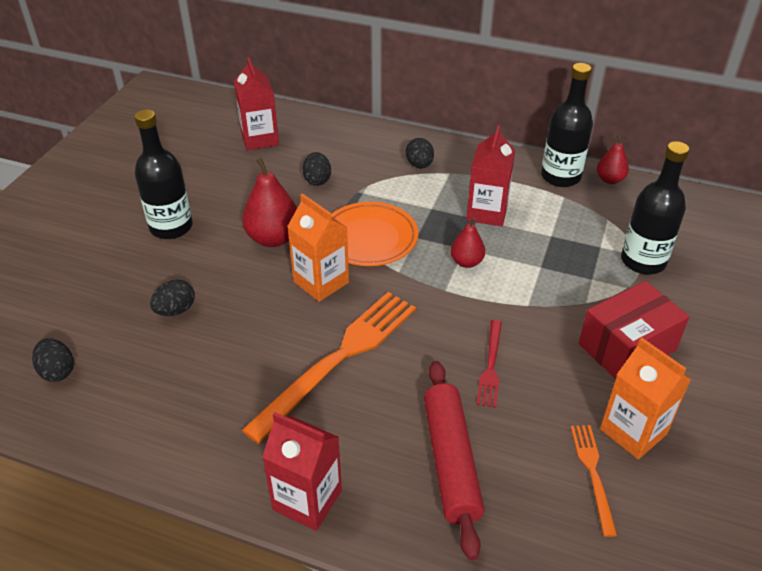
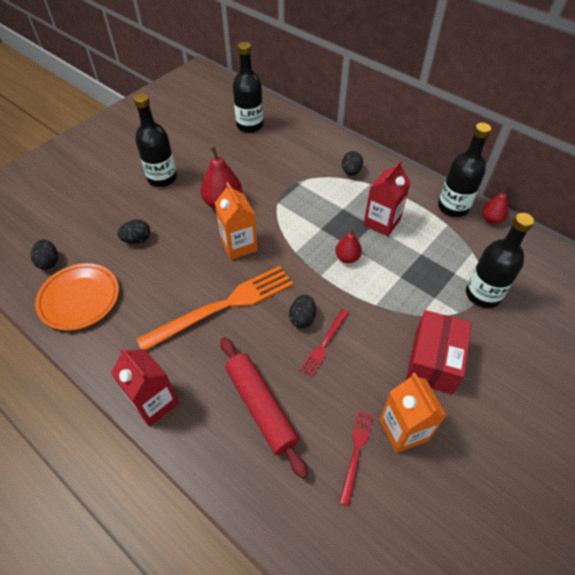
camera: 20 degrees right, 10 degrees up
red carton [234,57,279,150] -> black bottle [233,42,263,133]
black egg [302,152,331,186] -> black egg moved to [289,295,316,328]
orange plate [331,202,418,266] -> orange plate moved to [35,263,119,331]
red rolling pin [424,361,484,560] -> red rolling pin turned 45 degrees counterclockwise [220,337,308,479]
orange fork [571,425,617,537] -> red fork [339,410,373,506]
red box [579,281,689,379] -> red box turned 60 degrees counterclockwise [406,310,472,394]

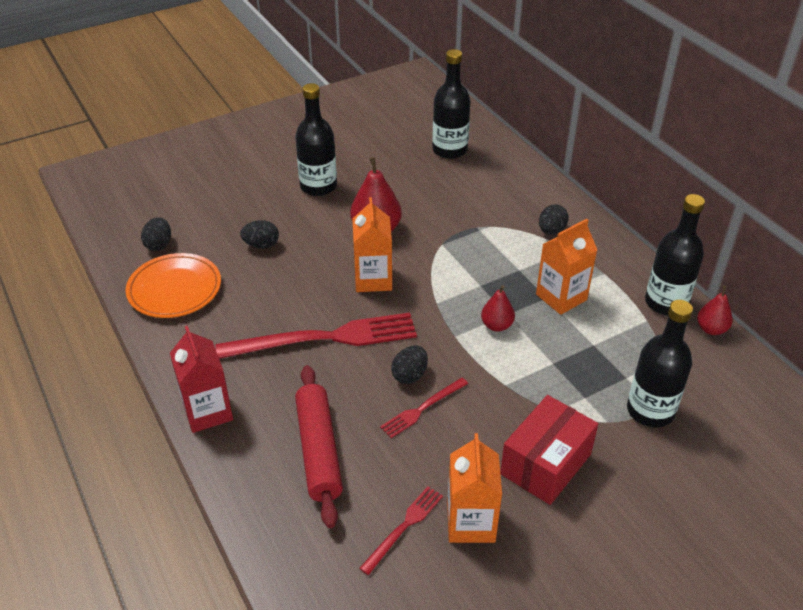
camera: 20 degrees right, 10 degrees down
orange fork [136,266,293,350] -> red fork [216,313,417,359]
red carton [364,160,411,236] -> orange carton [536,219,597,315]

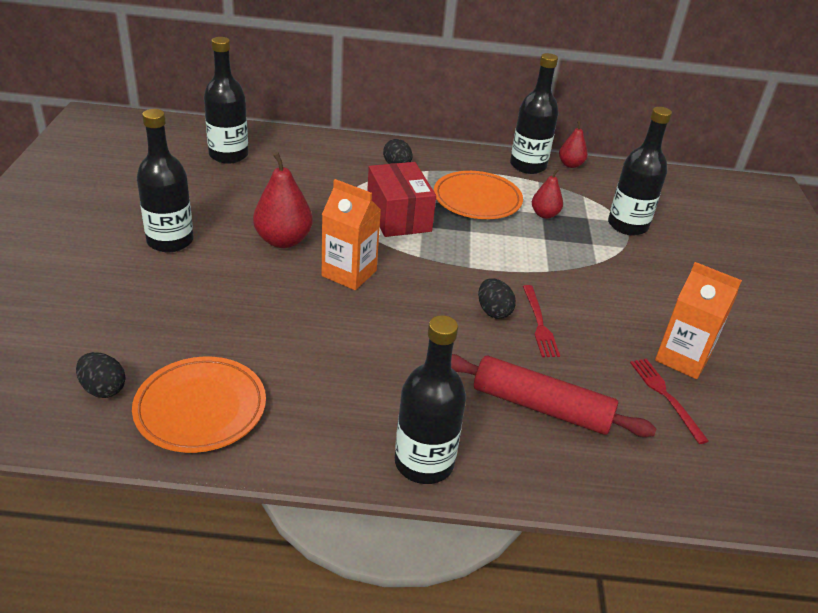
camera: 60 degrees left, 5 degrees down
red carton [170,326,233,433] -> black bottle [395,315,466,484]
red fork [216,313,417,359] -> none
black egg [240,220,279,249] -> none
red pear [481,285,515,332] -> red pear moved to [532,168,563,219]
red box [500,395,598,505] -> red box moved to [367,162,436,237]
orange carton [536,219,597,315] -> orange plate [434,171,523,219]

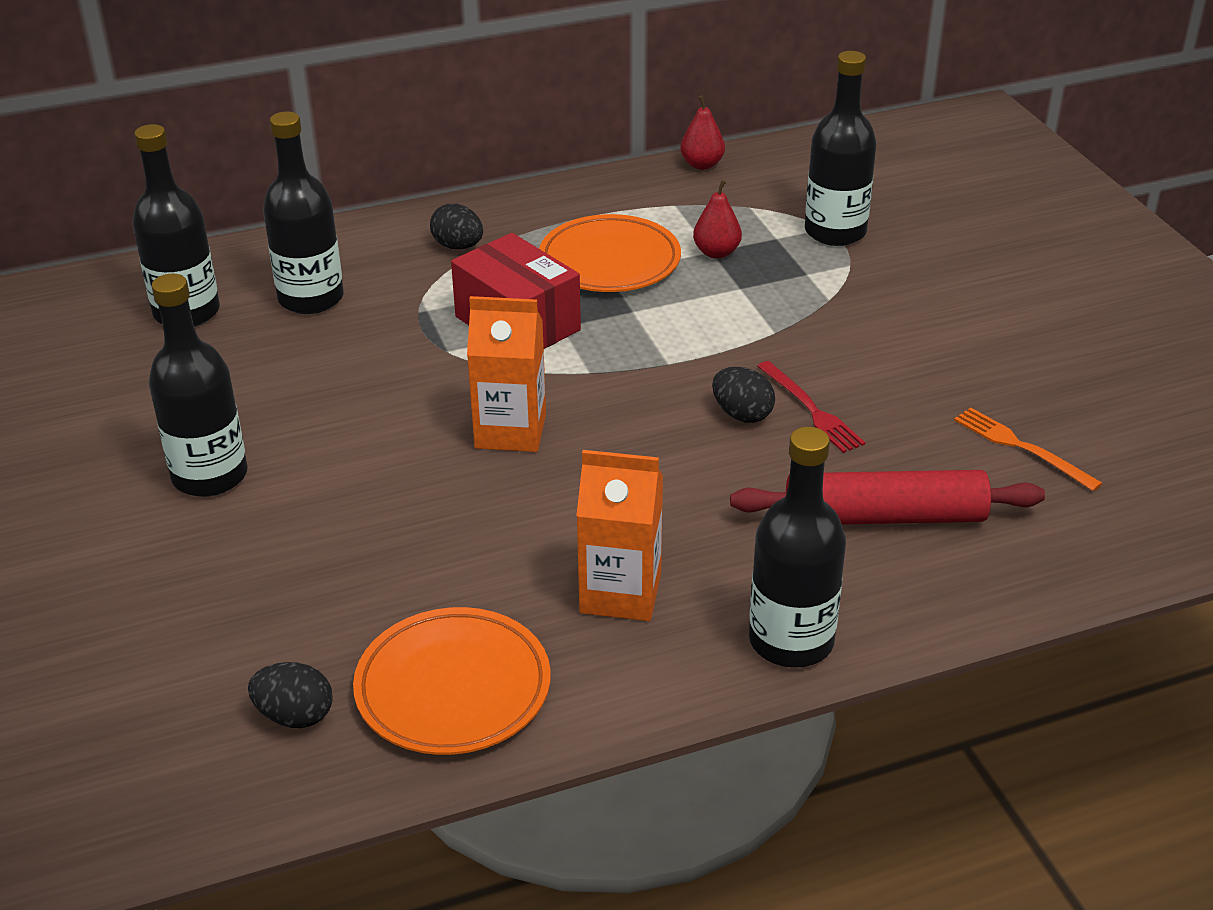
camera: 20 degrees left, 0 degrees up
red pear [253,152,313,248] -> none
black bottle [510,53,559,174] -> black bottle moved to [263,111,344,314]
red fork [630,359,709,444] -> orange fork [954,407,1103,491]
orange carton [655,262,742,379] -> orange carton moved to [576,450,663,621]

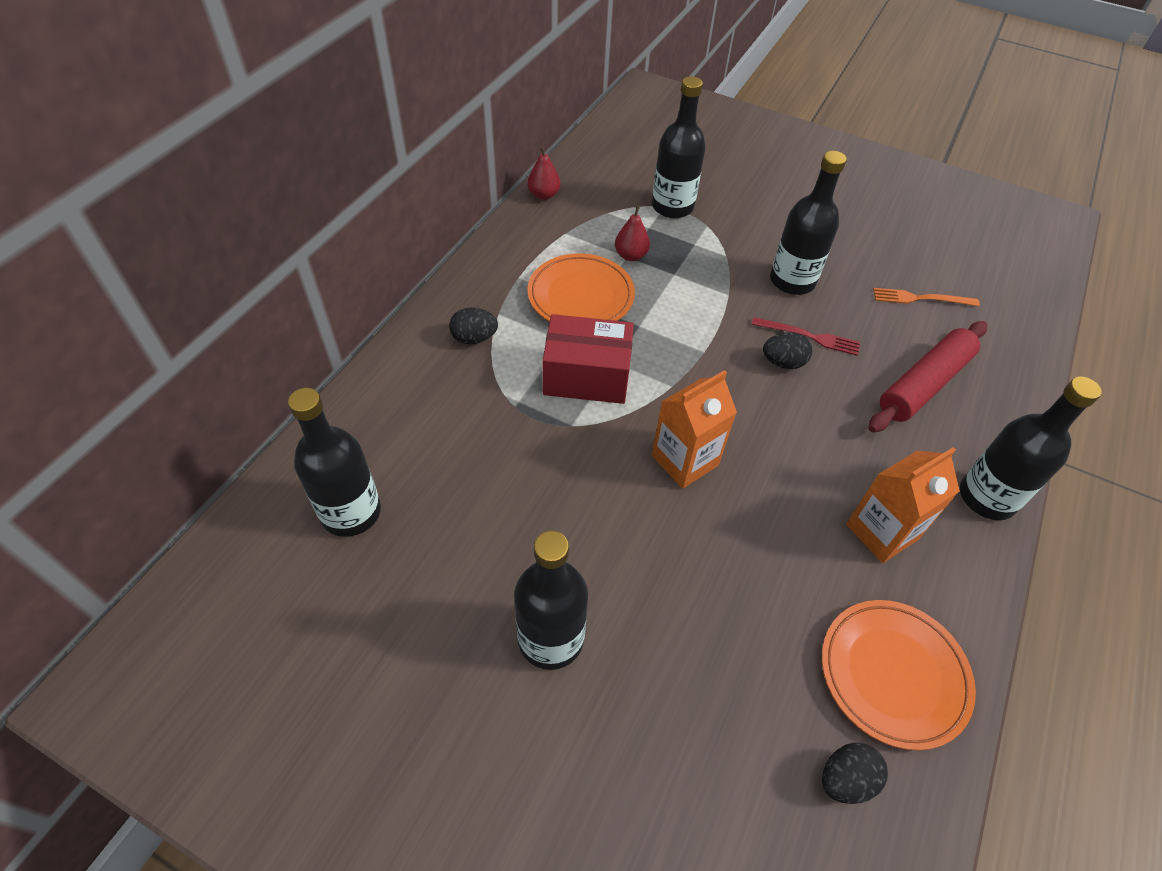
camera: 45 degrees left, 15 degrees up
black bottle [263,111,344,314] -> black bottle moved to [770,151,847,295]

